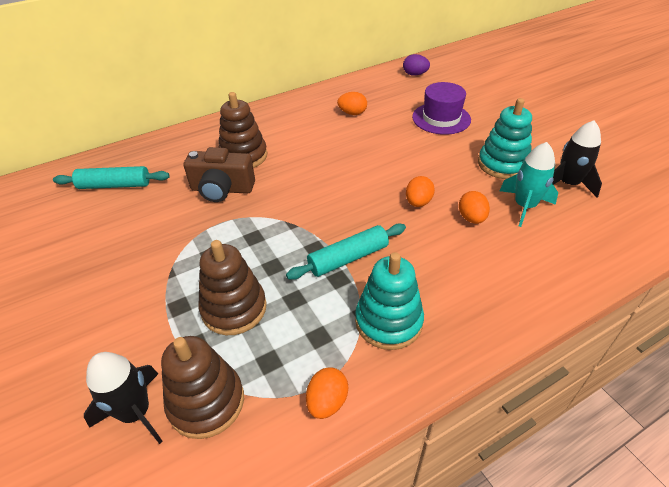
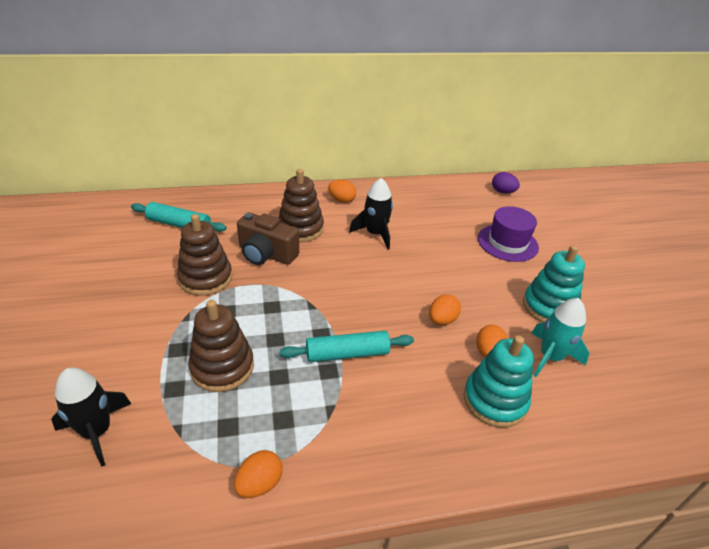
camera: 15 degrees right, 5 degrees down
brown stacking toy [161,336,244,439] -> brown stacking toy moved to [177,214,232,296]
orange egg [337,92,367,115] -> orange egg moved to [328,180,356,203]
turquoise stacking toy [355,252,424,350] -> turquoise stacking toy moved to [464,335,534,428]
black rocket [552,120,602,198] -> black rocket moved to [349,178,393,249]

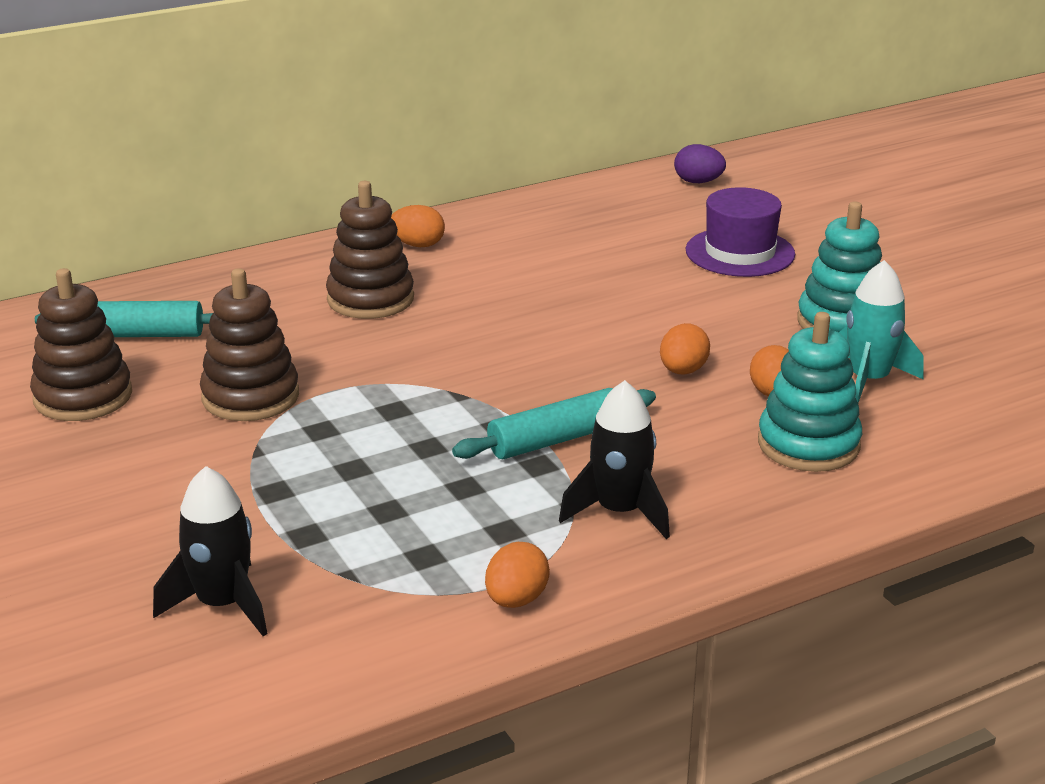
camera: 15 degrees left, 10 degrees down
brown stacking toy [188,300,254,392] -> brown stacking toy moved to [30,268,132,421]
brown camera [237,212,299,265] -> none
black rocket [349,178,393,249] -> black rocket moved to [559,380,670,539]

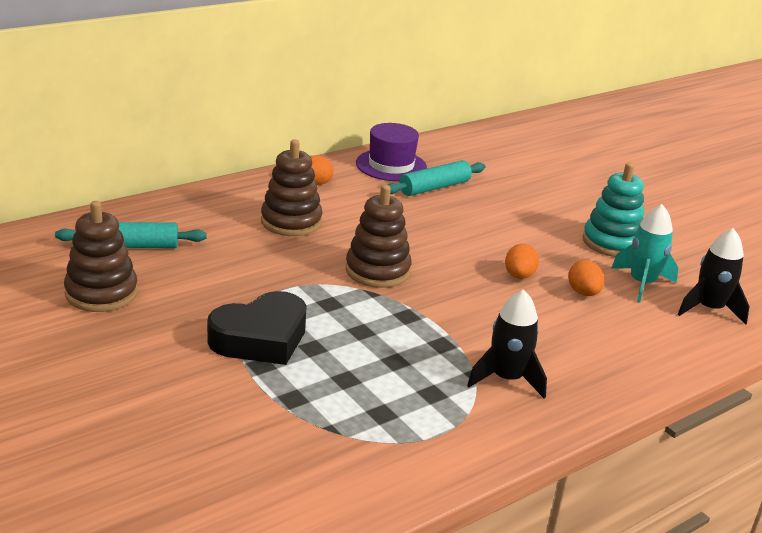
camera: 10 degrees left, 0 degrees up
black rocket [153,466,268,636] -> black rocket moved to [678,228,750,325]
brown stacking toy [200,268,299,421] -> brown stacking toy moved to [346,185,412,288]
turquoise rolling pin [452,388,656,459] -> turquoise rolling pin moved to [388,160,485,196]
orange egg [485,542,550,608] -> none
purple egg [674,144,726,183] -> none
purple hat [686,187,795,277] -> purple hat moved to [356,123,427,181]
turquoise stacking toy [758,312,862,472] -> none
none -> black heart [207,291,307,365]

